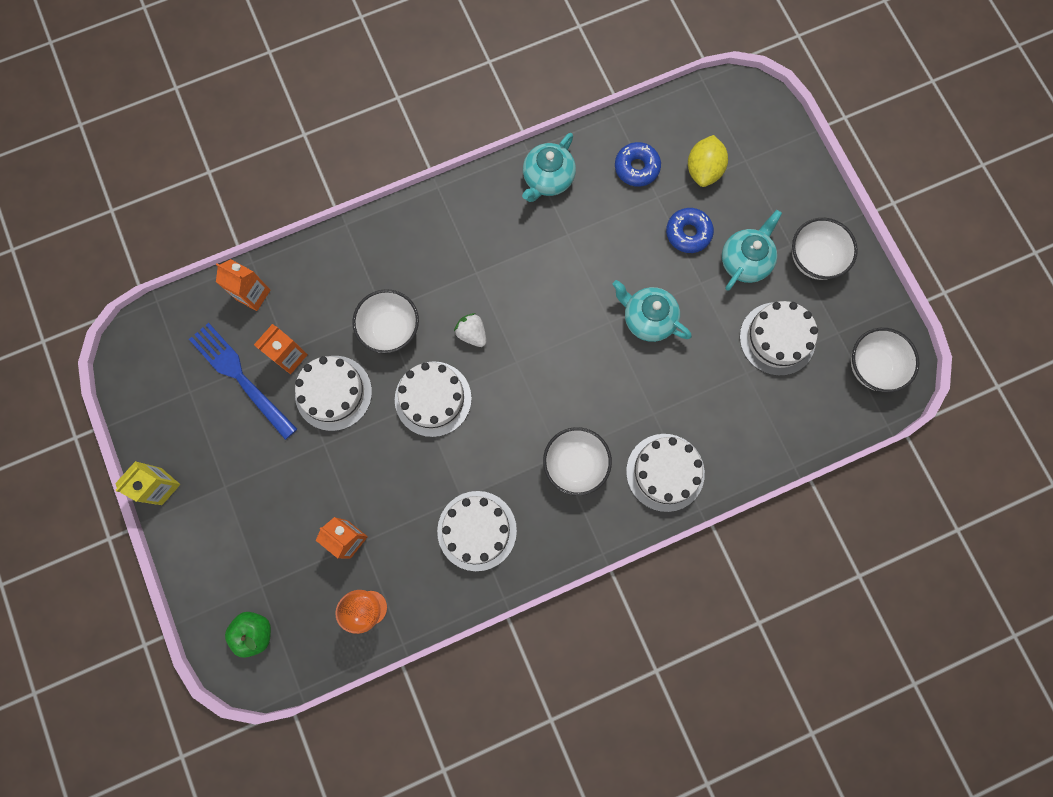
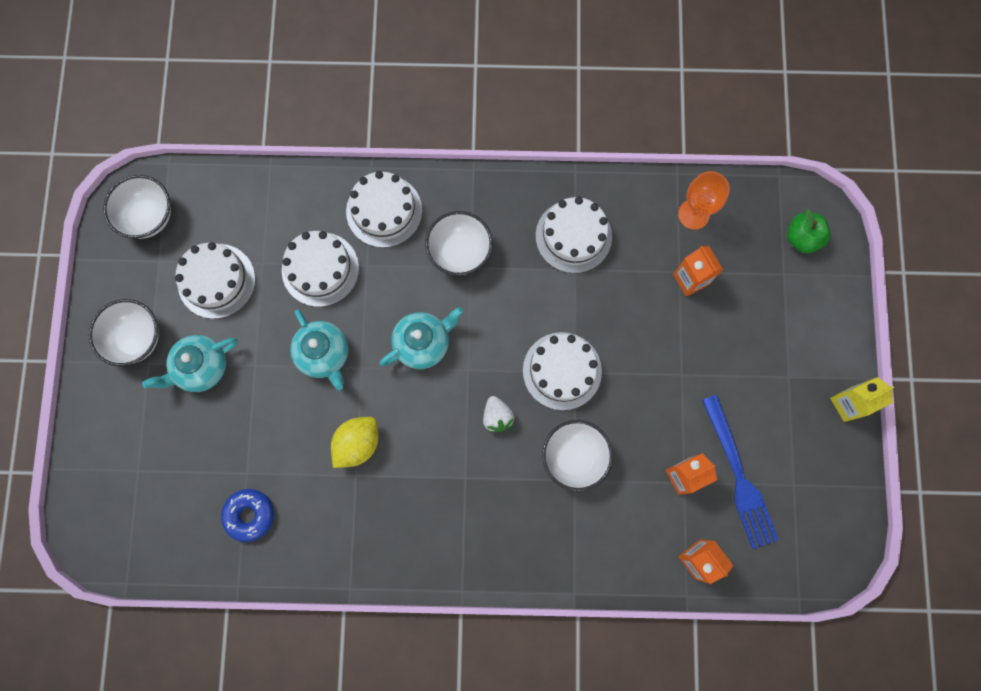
camera: 155 degrees left, 0 degrees up
white cake [295,356,372,431] -> white cake moved to [282,231,359,307]
turquoise teapot [522,133,576,202] -> turquoise teapot moved to [380,307,463,369]
blue donut [666,208,714,253] -> none
yellow lemon [688,135,728,187] -> yellow lemon moved to [331,417,378,468]

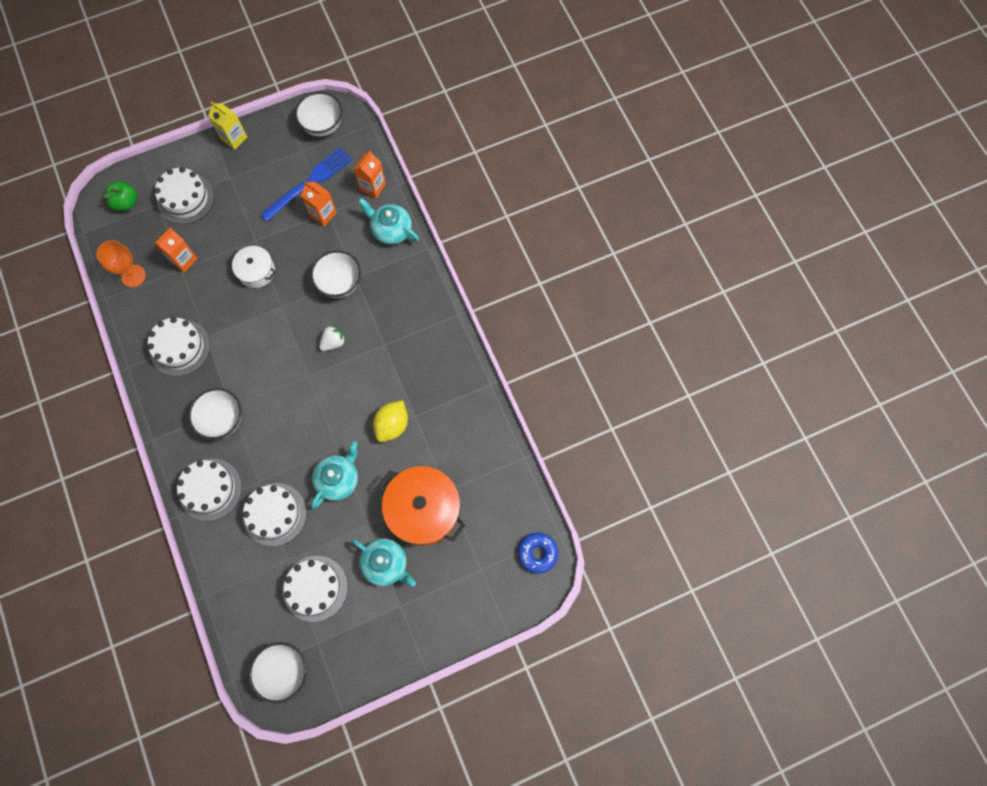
camera: 115 degrees left, 5 degrees down
white bowl [89,299,159,366] -> white bowl moved to [295,92,342,137]
blue donut [221,489,274,542] -> blue donut moved to [518,532,558,574]
yellow lemon [331,417,378,468] -> yellow lemon turned 75 degrees counterclockwise [373,400,408,442]
turquoise teapot [380,307,463,369] -> turquoise teapot moved to [358,198,419,245]
white cake [523,332,602,410] -> white cake moved to [154,167,214,224]
none -> white pot [230,246,276,288]
none -> orange pot [378,466,466,546]

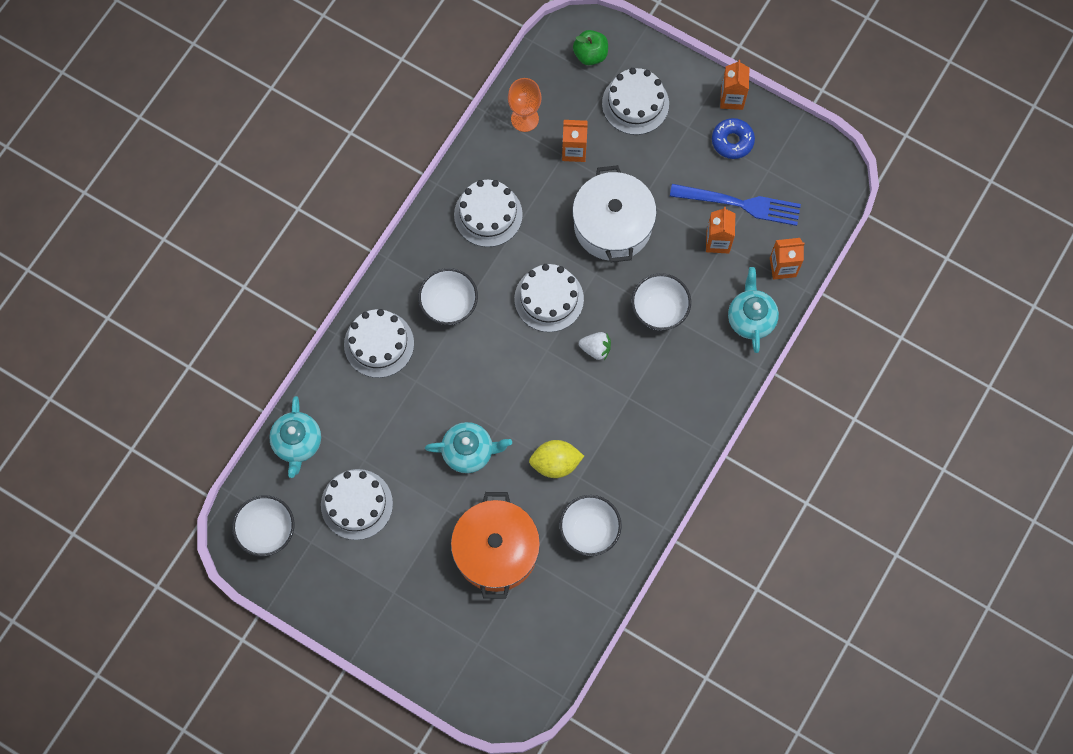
camera: 55 degrees right, 0 degrees up
yellow carton [208,101,247,150] -> orange carton [720,60,750,110]
white pot [230,246,276,288] -> white pot [572,165,657,262], size x1.78
white cake [243,483,307,546] -> white cake moved to [514,264,584,332]
white bowl [295,92,342,137] -> white bowl moved to [559,495,622,556]
turquoise teapot [352,539,416,586] -> turquoise teapot moved to [269,396,321,478]
blue donut [518,532,558,574] -> blue donut moved to [712,118,755,159]

